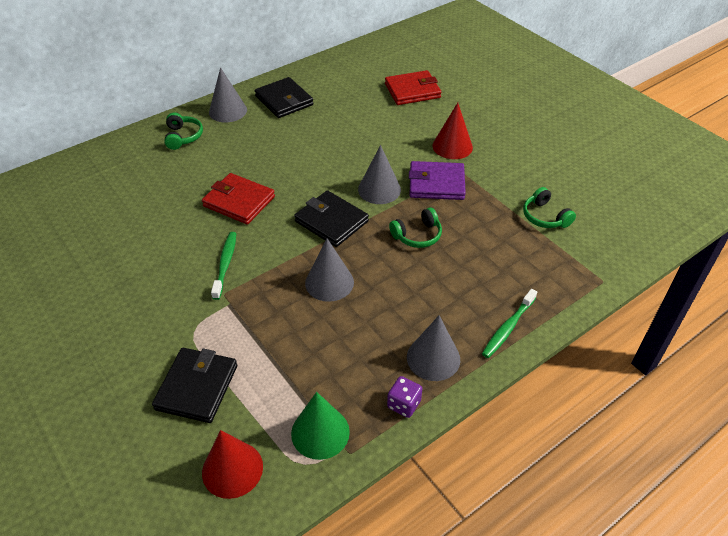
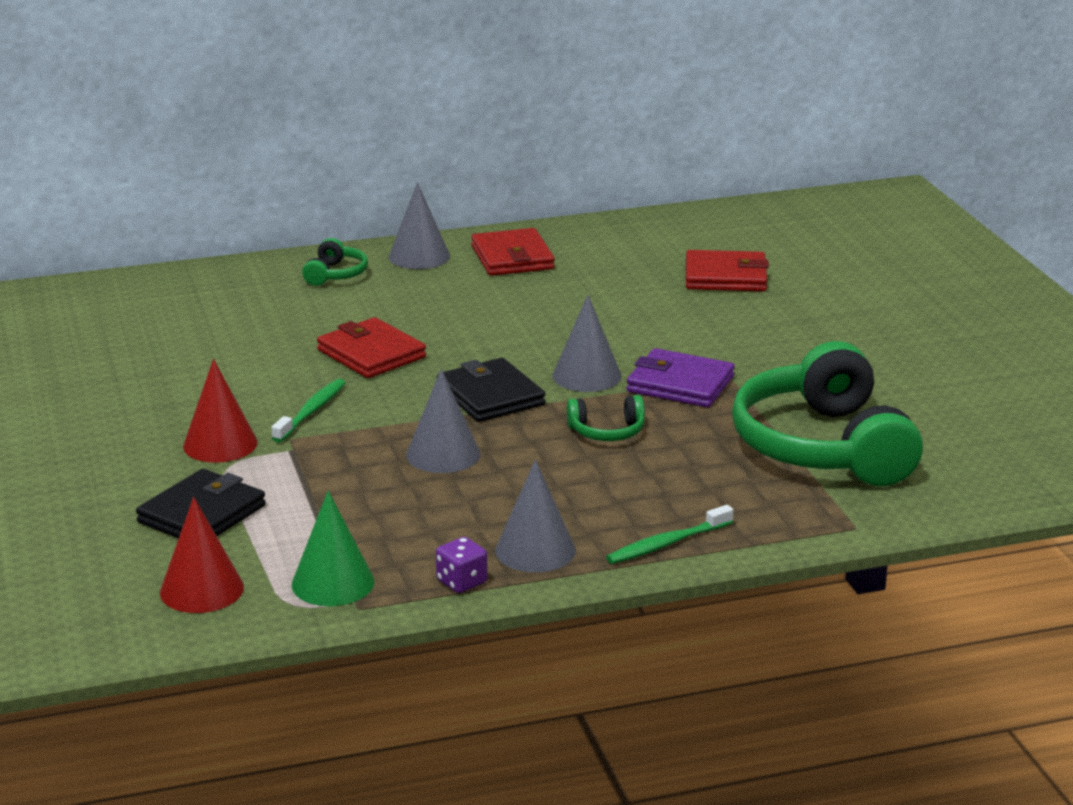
camera: 20 degrees right, 20 degrees down
black wallet [255,77,313,118] -> red wallet [471,228,555,276]
red cone [432,103,473,159] -> red cone moved to [183,359,257,463]
green headphones [523,187,576,228] -> green headphones [732,341,923,486], size x2.40

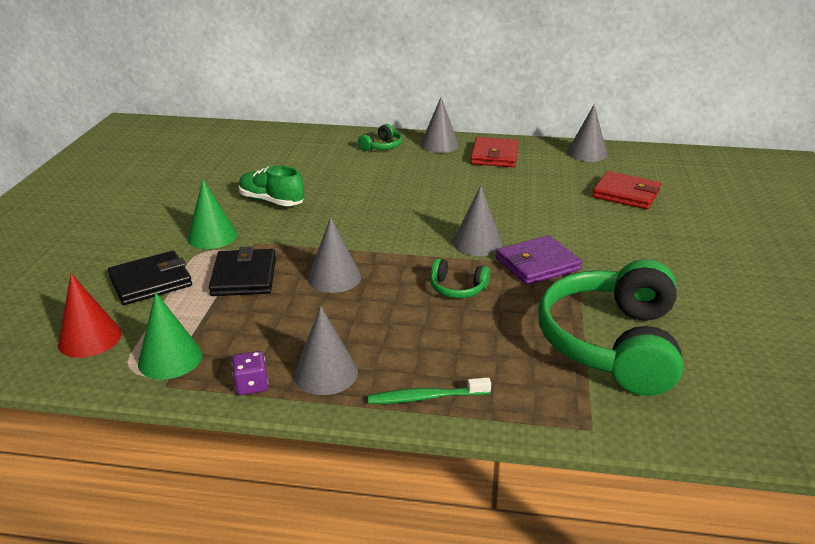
camera: 25 degrees right, 5 degrees up
red cone [183,359,257,463] -> green cone [187,180,237,249]
green toothbrush [272,379,345,442] -> none
red wallet [317,317,426,378] -> none
black wallet [437,358,545,422] -> black wallet moved to [209,246,276,296]
purple wallet [627,348,735,408] -> purple wallet turned 75 degrees counterclockwise [496,235,582,285]
none -> green shoe [239,166,304,206]
none -> grey cone [567,104,608,162]

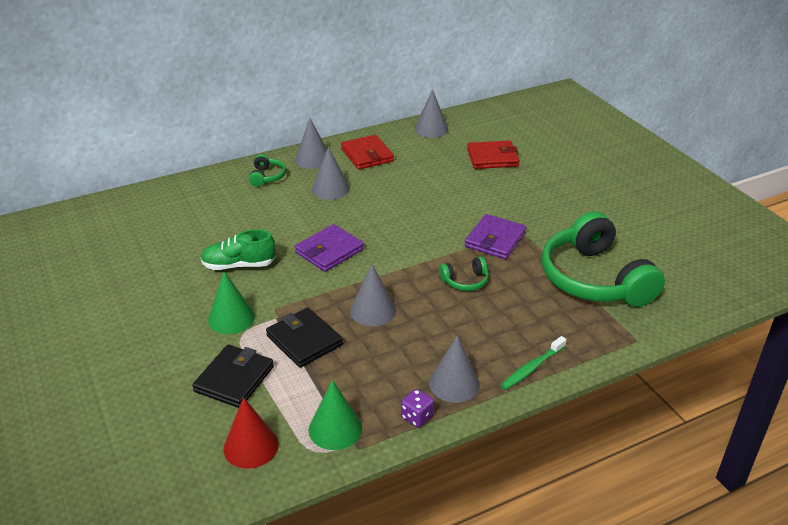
camera: 35 degrees left, 5 degrees up
grey cone [453,186,502,256] -> grey cone moved to [312,146,350,200]
none -> purple wallet [295,224,364,272]

